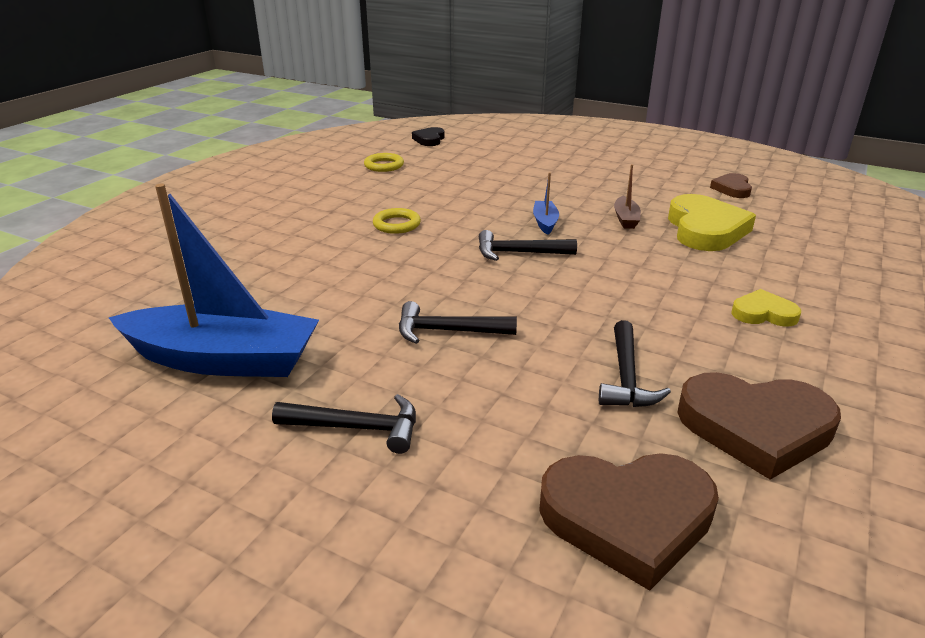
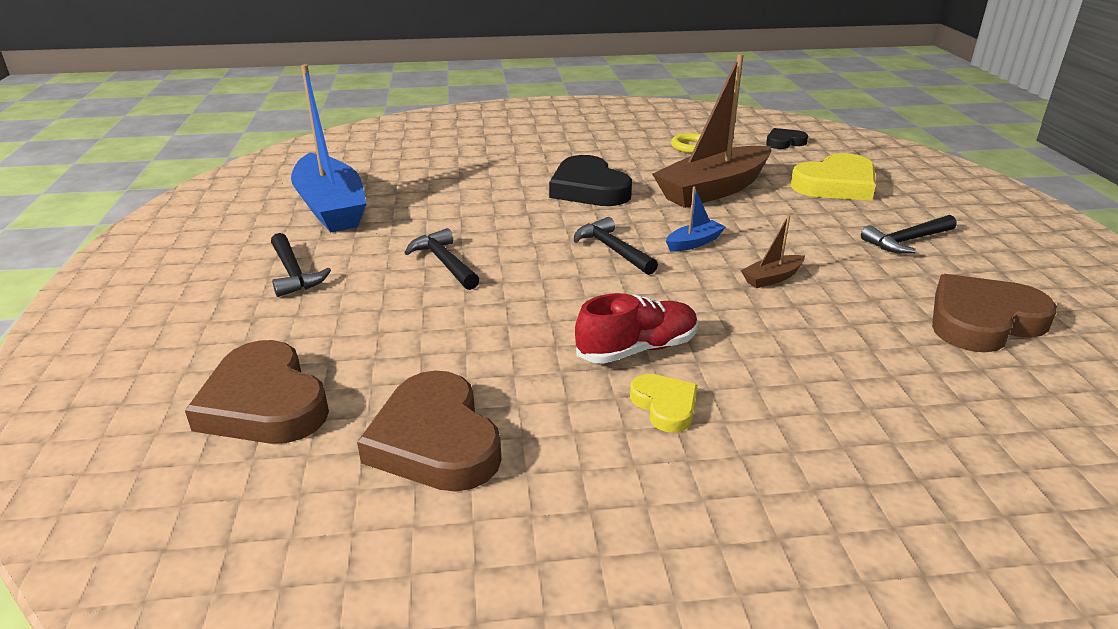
camera: 55 degrees right, 0 degrees up
yellow ring [373,208,421,234] -> black heart [549,155,632,206]
black hammer [599,320,671,407] -> black hammer moved to [861,215,956,254]
yellow heart [668,194,756,251] -> yellow heart moved to [790,153,876,201]
brown heart [710,173,752,198] -> brown heart [932,274,1057,352], size x1.88
none -> red shoe [575,293,698,364]
none -> brown boat [652,54,771,208]

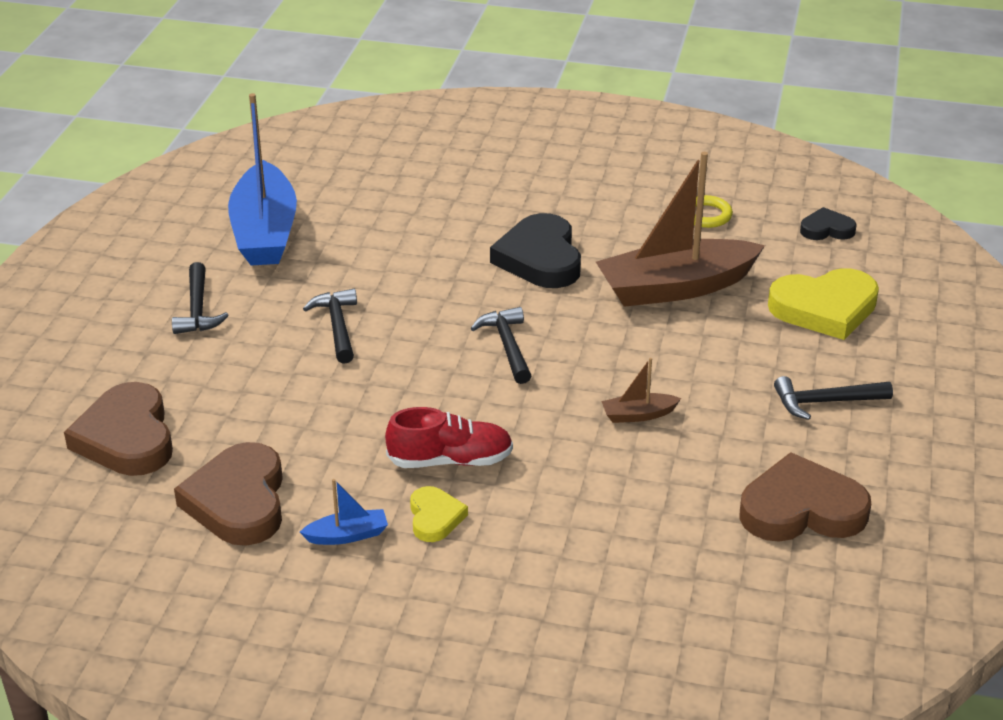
camera: 20 degrees right, 5 degrees up
blue boat [666,186,725,252] -> blue boat moved to [300,479,388,545]

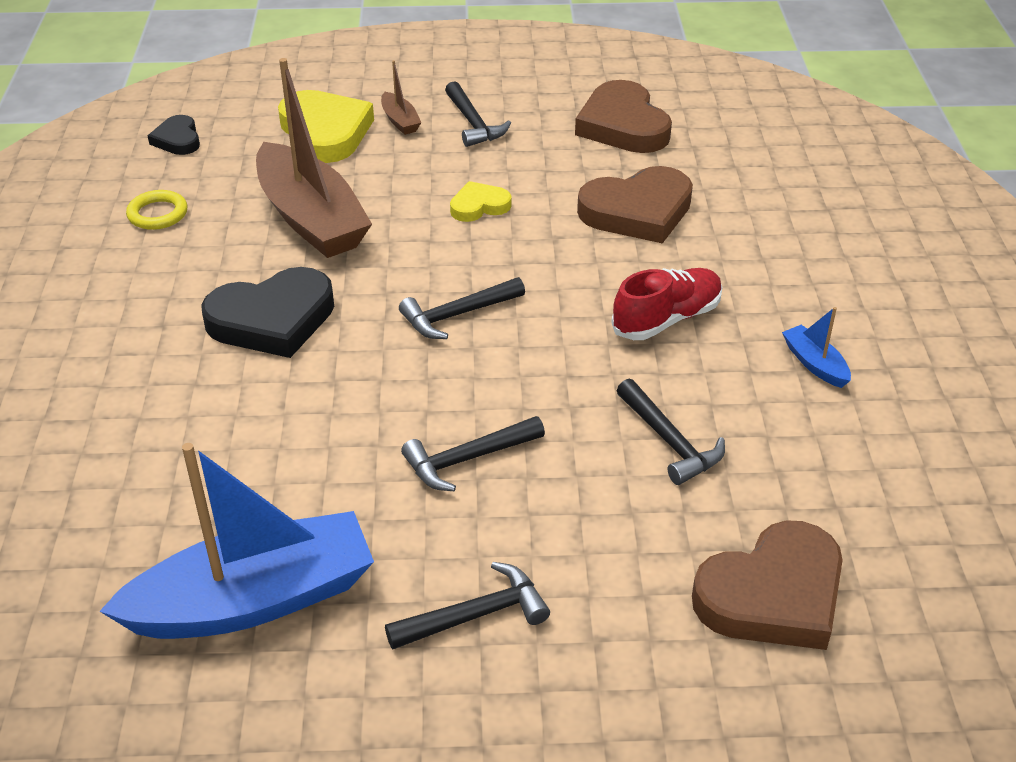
camera: 105 degrees left, 5 degrees up
brown heart [174,442,283,546] -> brown heart moved to [577,166,693,244]
red shoe [385,407,513,468] -> red shoe turned 75 degrees clockwise [611,268,722,340]
yellow heart [410,486,468,542] -> yellow heart moved to [450,181,512,222]
brown boat [601,358,681,423] -> brown boat moved to [381,60,421,135]
none -> black hammer [617,379,725,485]

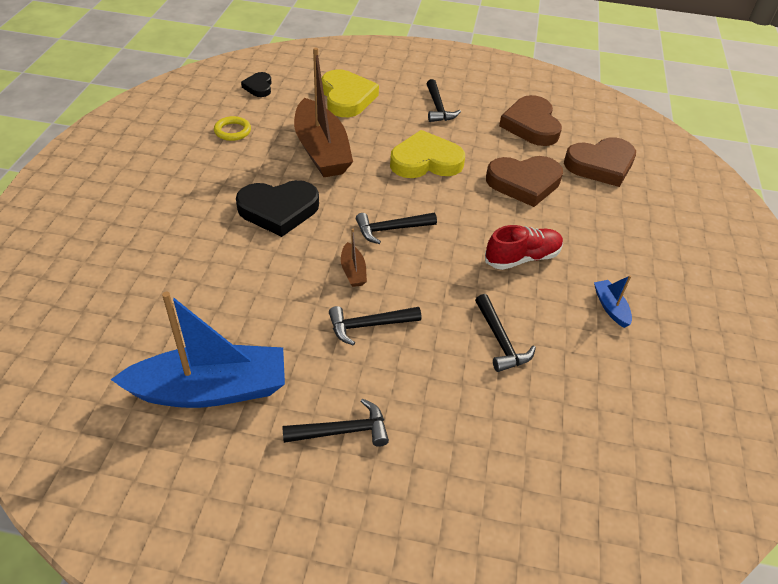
camera: 10 degrees right, 5 degrees up
brown boat [381,60,421,135] -> brown boat moved to [341,229,367,287]
yellow heart [450,181,512,222] -> yellow heart [390,130,465,178], size x1.88
brown heart [692,520,843,650] -> brown heart moved to [564,137,636,187]

